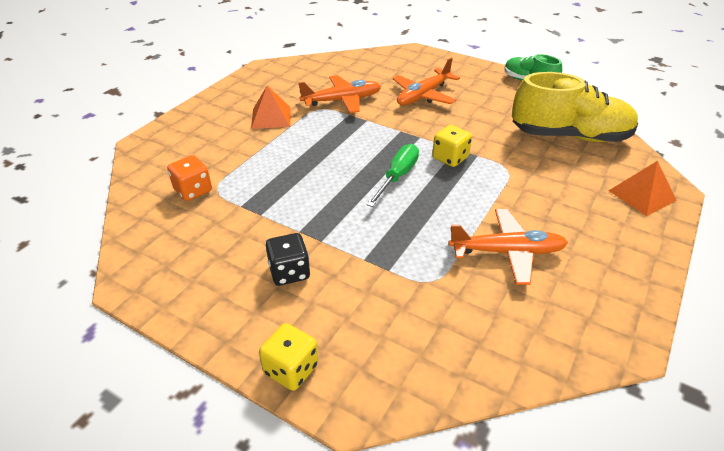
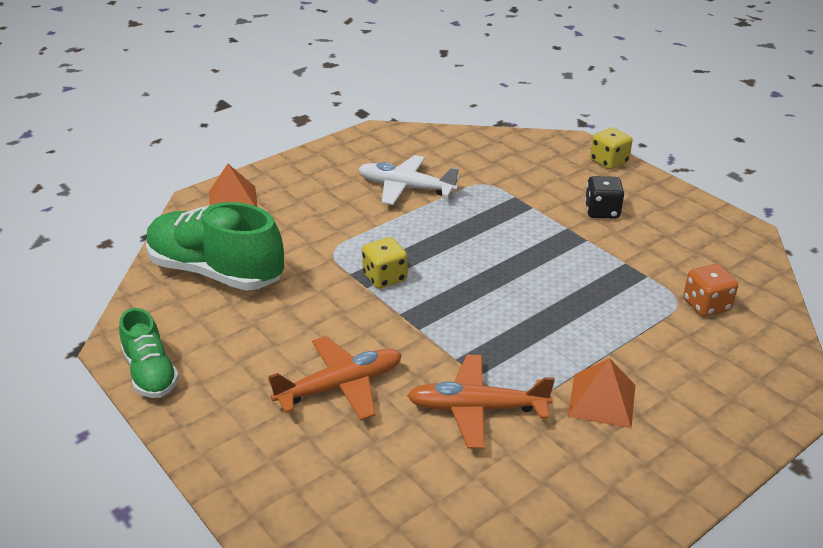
camera: 160 degrees left, 5 degrees down
green screwdriver [367,144,419,207] -> none
orange plane [448,209,568,285] -> white plane [358,155,460,205]
yellow shoe [512,72,639,142] -> green shoe [146,202,284,291]

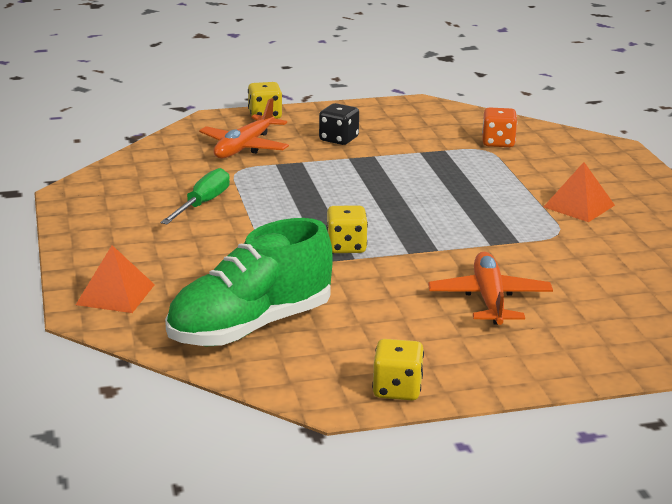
camera: 65 degrees left, 10 degrees down
green shoe [119,308,179,398] -> yellow dice [372,339,424,400]
white plane [358,155,460,205] -> green screwdriver [160,168,230,224]
orange plane [407,355,555,449] -> orange plane moved to [199,98,289,158]

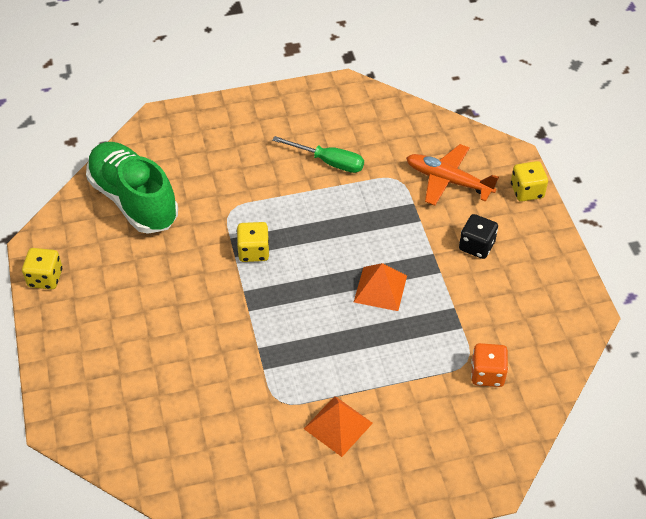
camera: 90 degrees right, 25 degrees up
orange pyramid [76,245,155,313] -> orange pyramid moved to [354,263,407,311]
orange plane [428,252,553,325] -> none

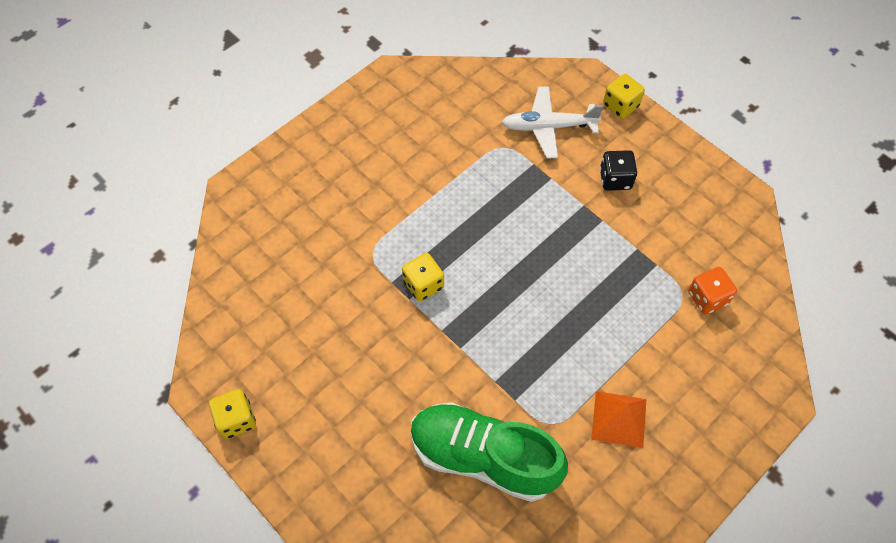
camera: 30 degrees left, 10 degrees up
green shoe [86,142,178,234] -> green shoe moved to [411,403,568,502]
green screwdriver [272,136,364,173] -> none
orange pyramid [354,263,407,311] -> none
orange plane [406,144,499,206] -> white plane [501,86,603,159]

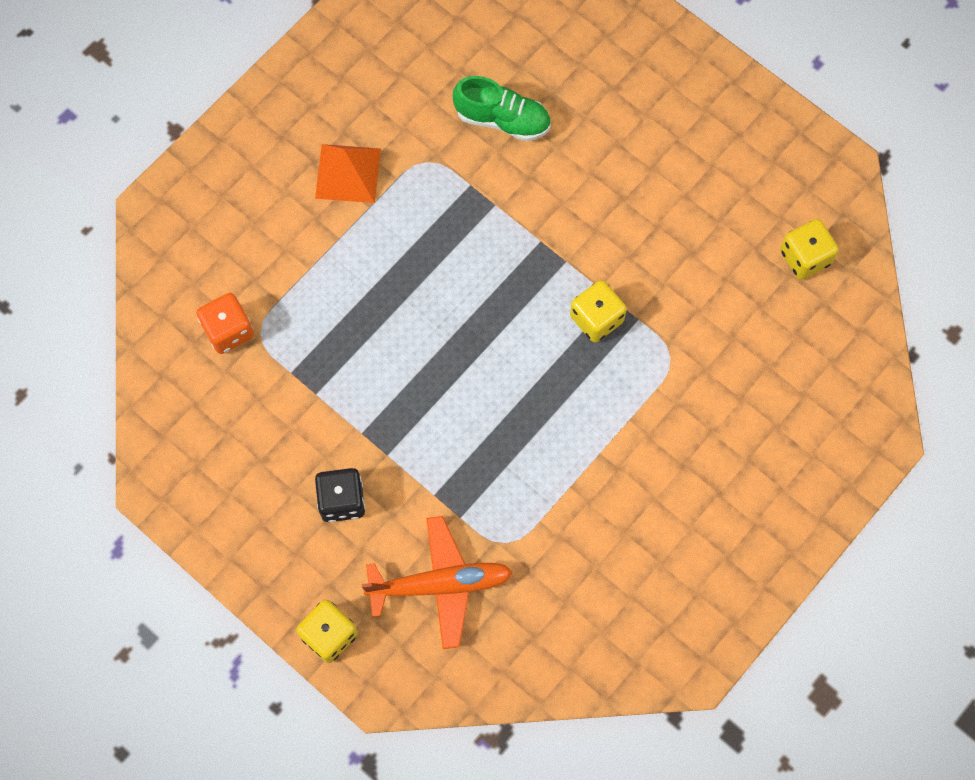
camera: 175 degrees right, 10 degrees up
yellow dice [209,389,256,439] -> yellow dice moved to [780,219,839,280]
green shoe [411,403,568,502] -> green shoe [453,76,551,141], size x0.56
white plane [501,86,603,159] -> orange plane [362,516,513,649]

